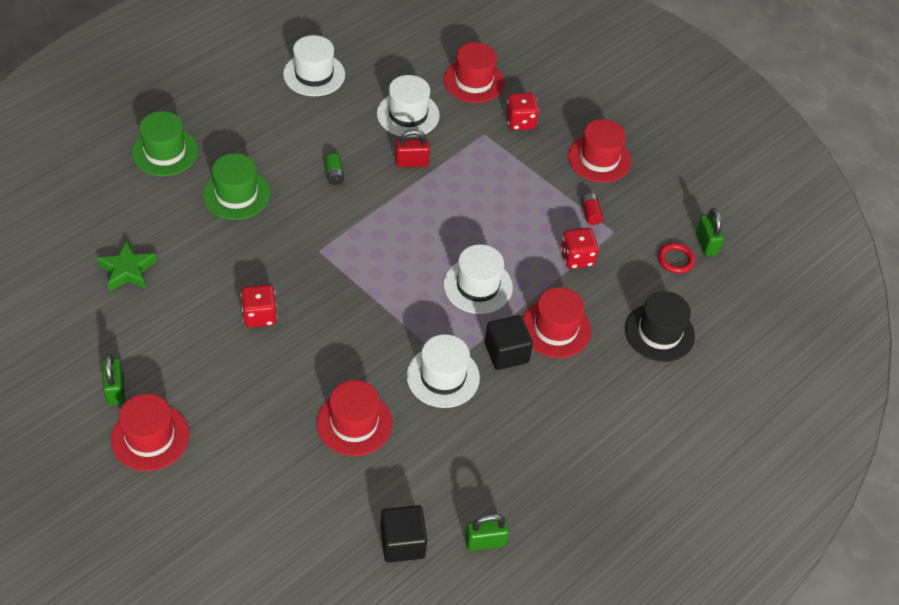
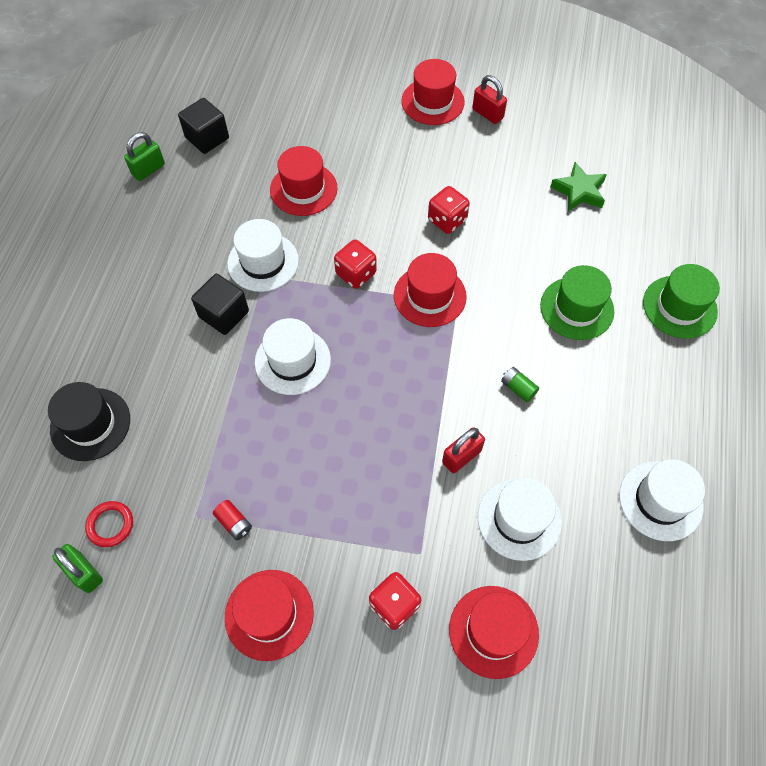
camera: 150 degrees right, 10 degrees up
green padlock [102,353,125,405] -> red padlock [472,75,507,124]
red hat [522,287,591,358] -> red hat moved to [394,253,467,327]
red dice [560,228,599,269] -> red dice moved to [334,239,377,289]

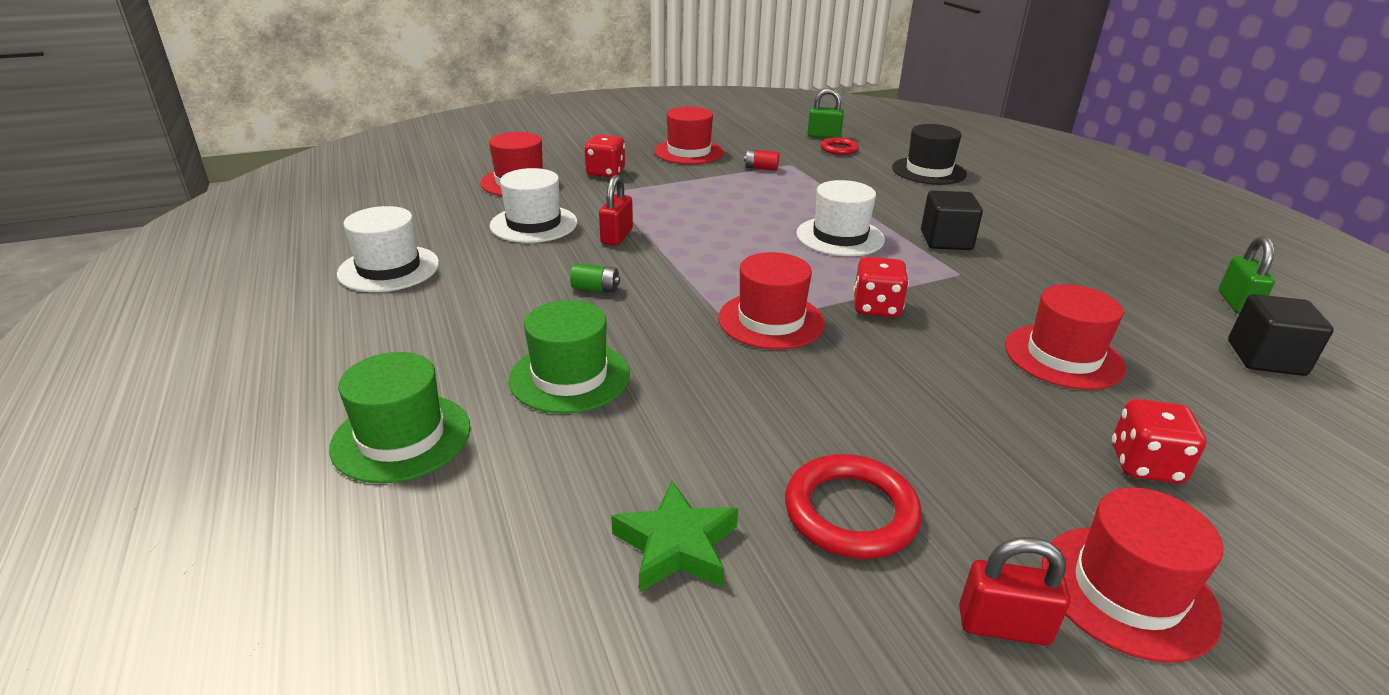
camera: 145 degrees right, 30 degrees down
white hat [227,219,299,292] -> none
red dice [428,186,470,234] -> red dice moved to [1112,399,1206,484]
none -> red ring [785,454,922,559]

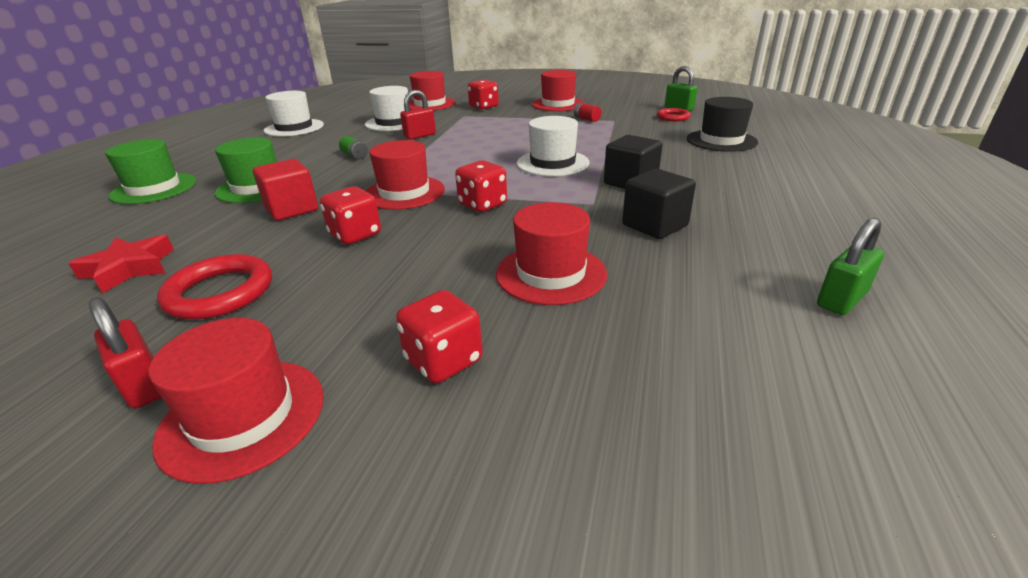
camera: 40 degrees right, 0 degrees up
green star [611,481,738,593] -> red star [68,235,174,293]
black cube [1228,294,1334,376] -> black cube moved to [622,169,696,239]
none -> red cube [253,159,318,221]
none -> red dice [320,186,381,244]

